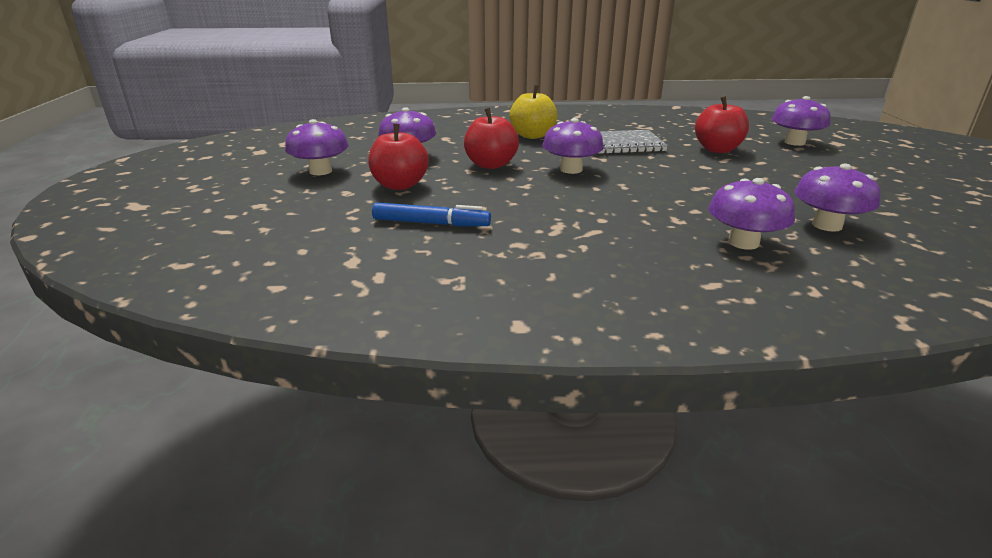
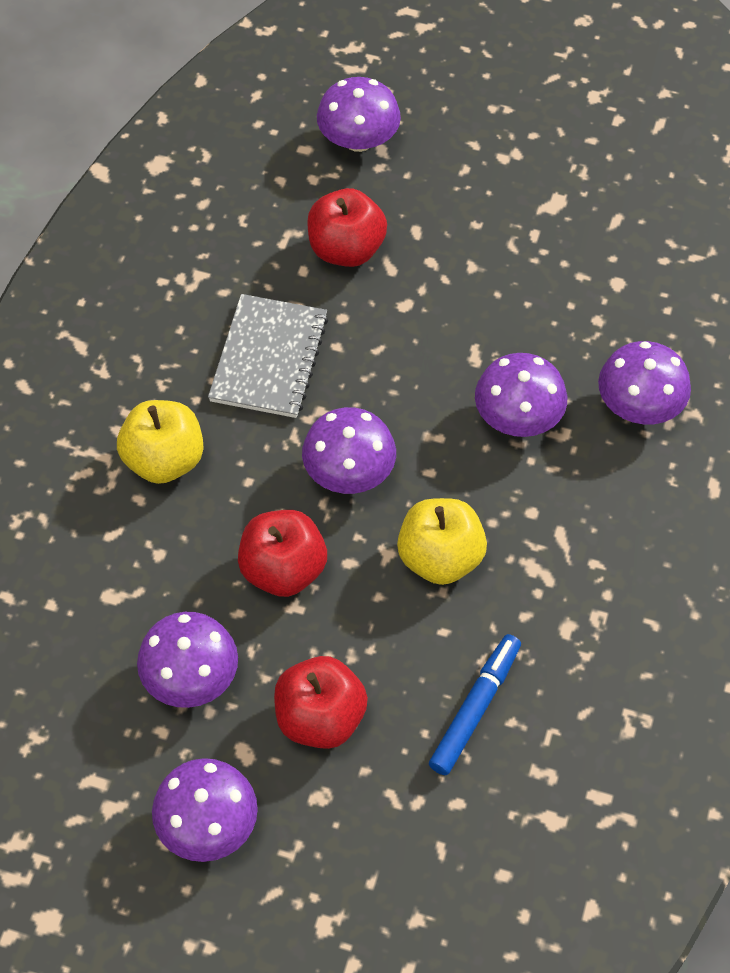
camera: 70 degrees left, 30 degrees up
purple mushroom [795,163,880,232] -> purple mushroom moved to [475,353,567,437]
none -> yellow apple [397,498,487,585]

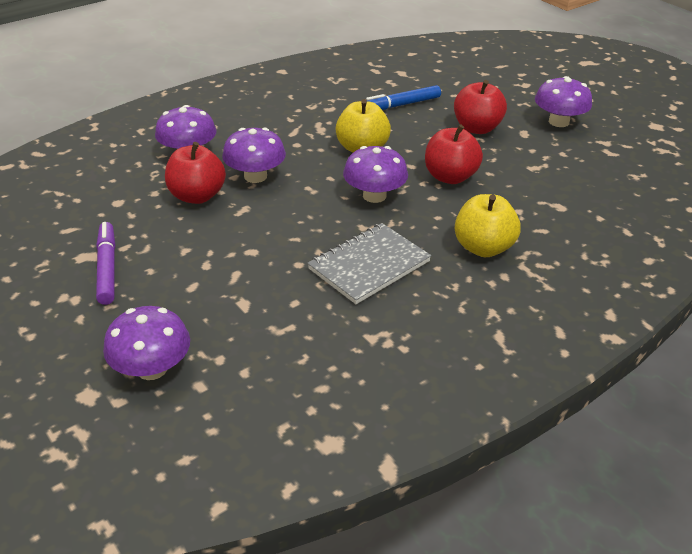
camera: 145 degrees left, 20 degrees down
purple mushroom [137,612,238,708] -> none
red apple [307,188,387,267] -> red apple moved to [165,142,226,204]
none -> purple marker [96,222,116,305]

